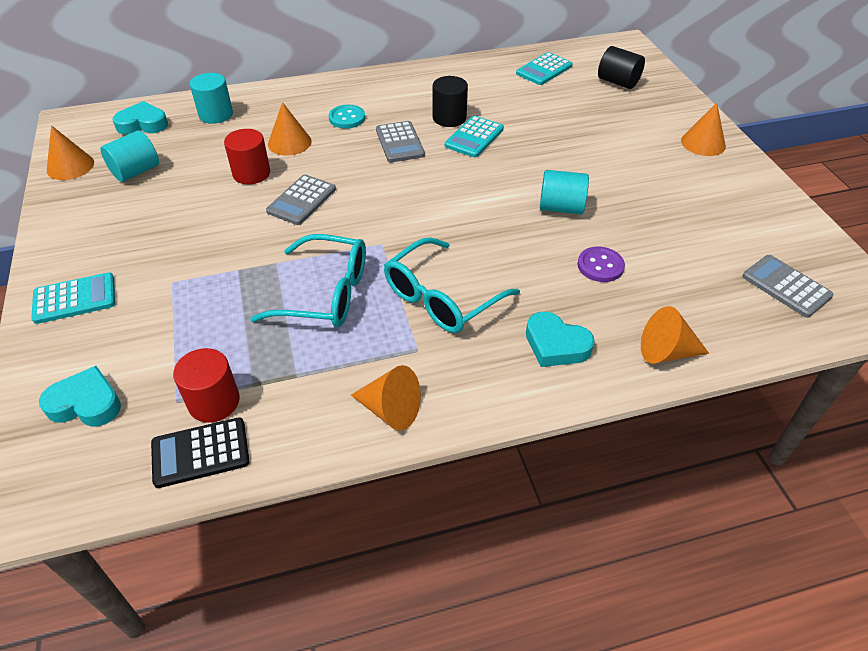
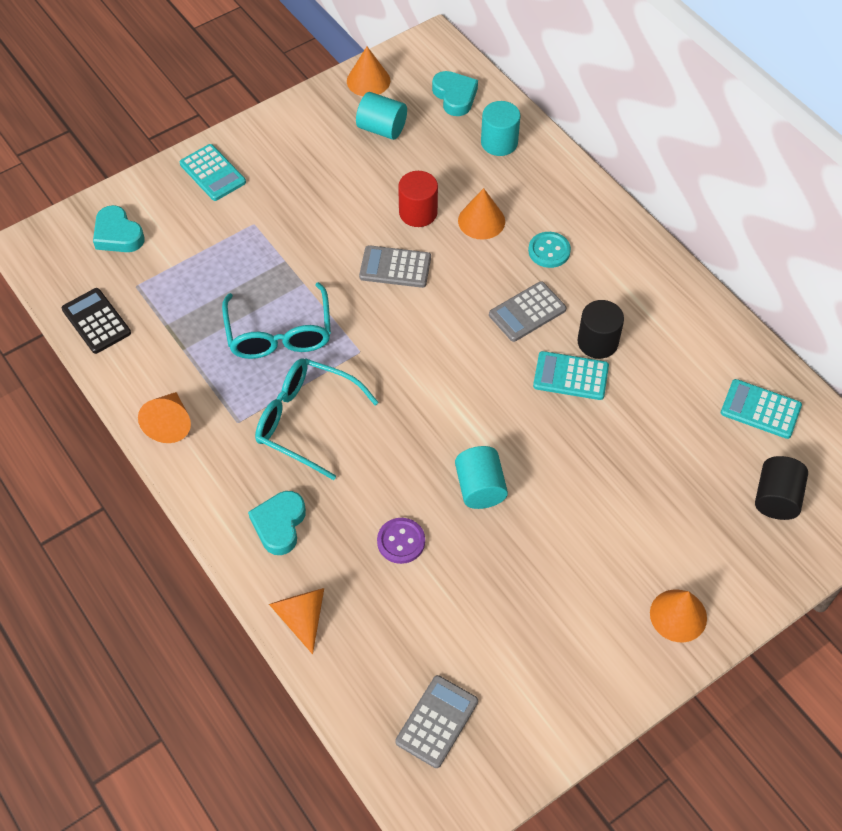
camera: 70 degrees right, 10 degrees up
turquoise heart [39,366,121,427] -> turquoise heart turned 150 degrees clockwise [93,205,145,252]
red cylinder [173,348,240,423] -> none

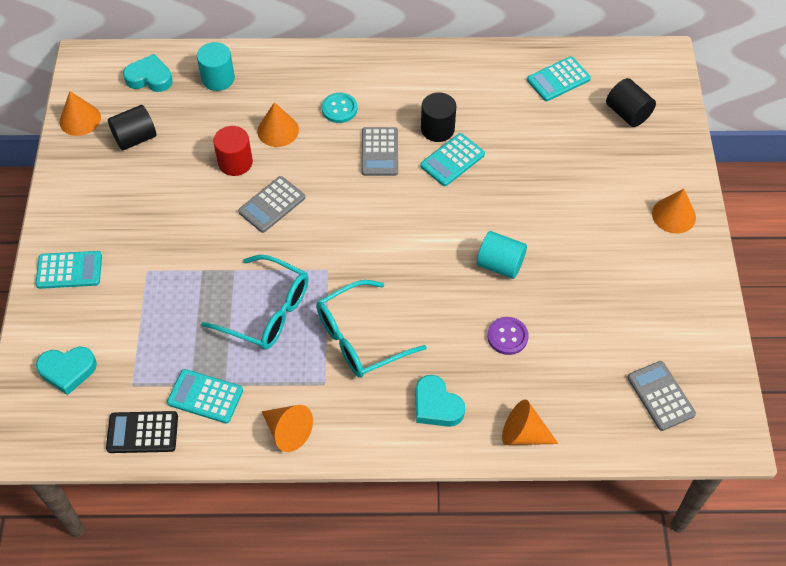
camera: 55 degrees left, 0 degrees up
turquoise cylinder [356,92,407,140] -> black cylinder [108,105,157,150]
none -> turquoise calculator [167,369,243,424]

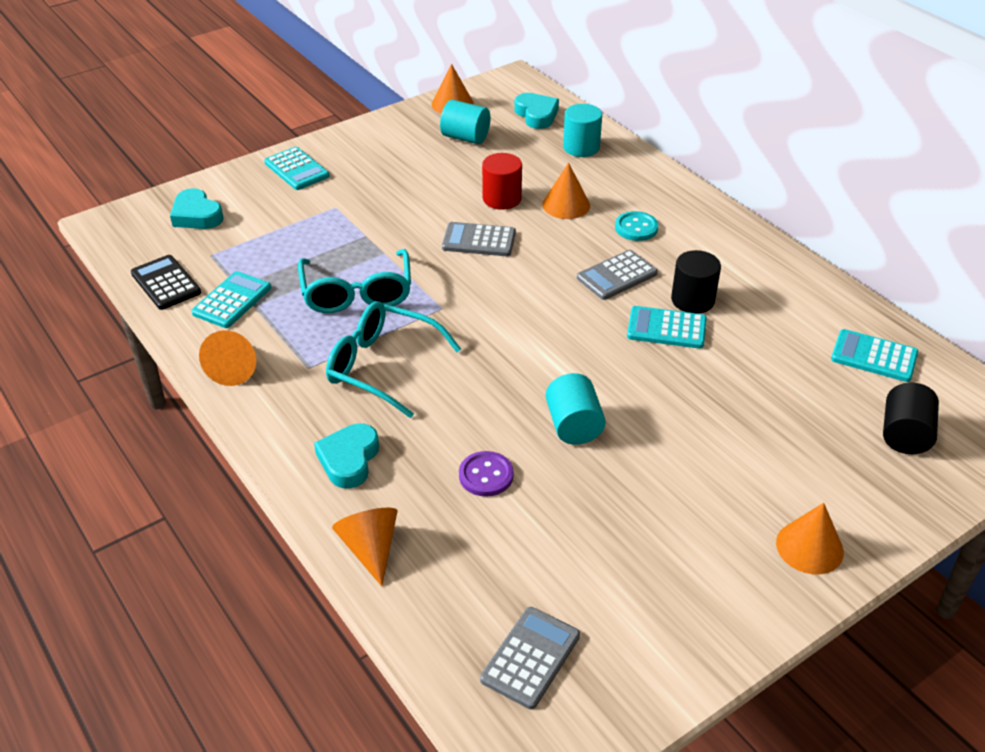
camera: 55 degrees right, 15 degrees down
black cylinder [108,105,157,150] -> turquoise cylinder [440,100,490,144]
turquoise calculator [167,369,243,424] -> turquoise calculator turned 45 degrees clockwise [192,271,271,328]

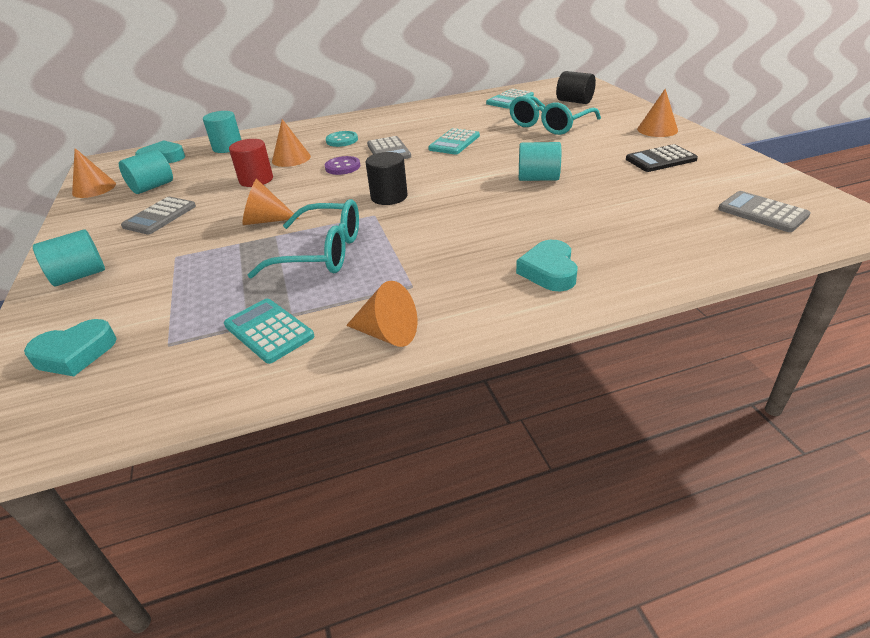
camera: 70 degrees left, 5 degrees down
black calculator [131,255,201,310] -> black calculator moved to [626,144,698,172]
turquoise calculator [264,147,330,190] -> turquoise cylinder [33,229,105,286]
turquoise heart [314,423,379,489] -> turquoise heart turned 60 degrees clockwise [516,240,578,291]
turquoise glasses [326,301,461,418] -> turquoise glasses moved to [509,96,601,135]
orange cone [332,508,398,586] -> orange cone moved to [242,179,299,225]
grey calculator [442,222,516,256] -> grey calculator moved to [121,197,196,234]
purple button [459,451,514,497] -> purple button moved to [325,156,360,175]
black cylinder [671,250,721,314] -> black cylinder moved to [365,152,408,205]

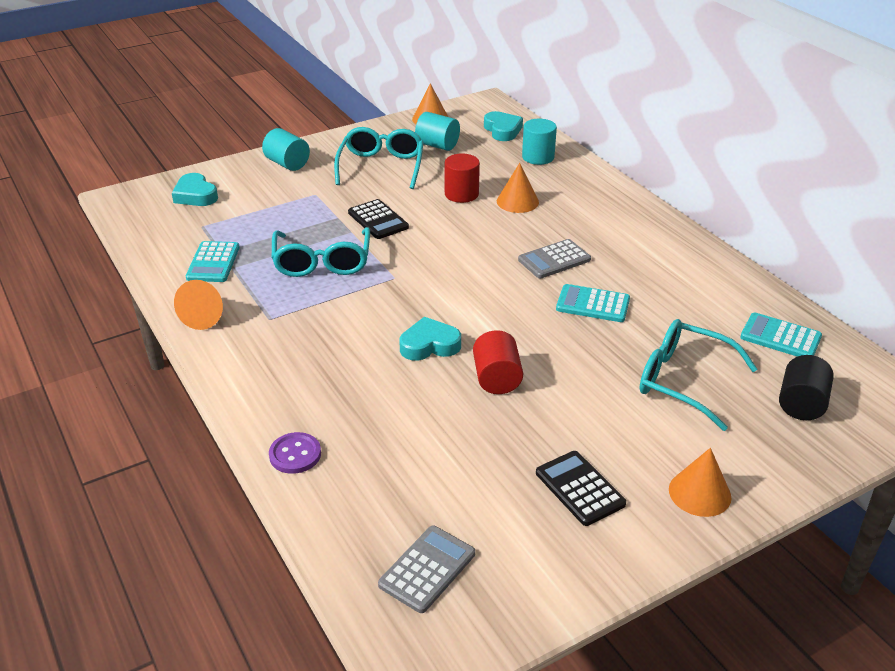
camera: 75 degrees right, 0 degrees up
grey calculator [121,197,196,234] -> turquoise glasses [334,127,423,189]
turquoise calculator [224,299,314,364] -> turquoise calculator turned 150 degrees clockwise [186,241,240,282]
orange cone [242,179,299,225] -> black calculator [348,199,409,239]
purple button [325,156,360,175] -> purple button moved to [269,432,321,474]
turquoise button [326,131,358,147] -> none
black cylinder [365,152,408,205] -> none
turquoise heart [516,240,578,291] -> turquoise heart moved to [399,317,461,361]
turquoise cylinder [519,142,561,181] -> red cylinder [473,330,523,394]

